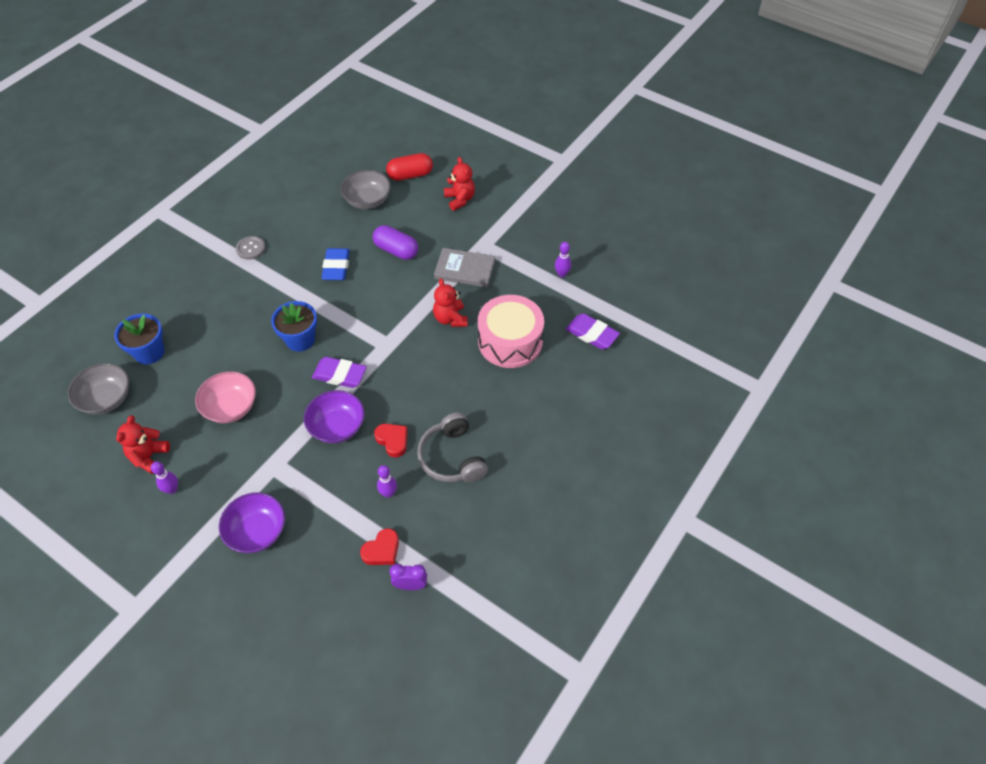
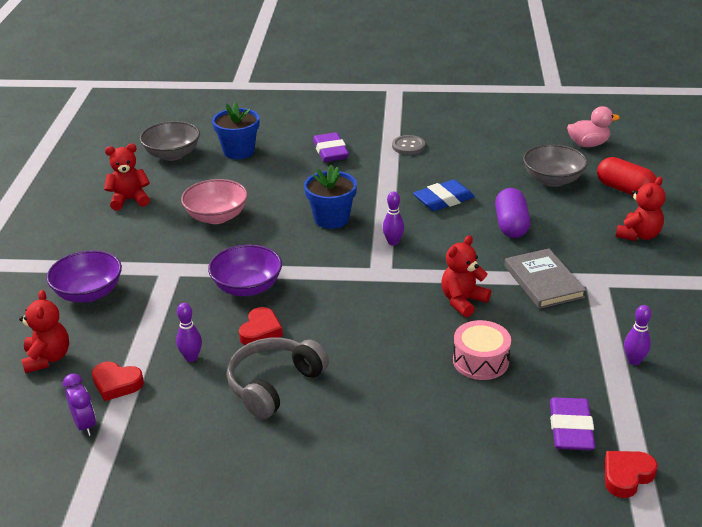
camera: 60 degrees right, 20 degrees down
purple bowling pin [151,461,178,494] -> purple bowling pin moved to [383,191,404,246]
purple eraser [312,357,367,388] -> purple eraser moved to [313,132,349,162]
pink drum [478,295,544,368] -> pink drum [453,320,511,380], size x0.60
none -> red teddy bear [19,290,69,373]
none -> pink duck [567,106,620,147]
none -> red heart [605,451,658,498]

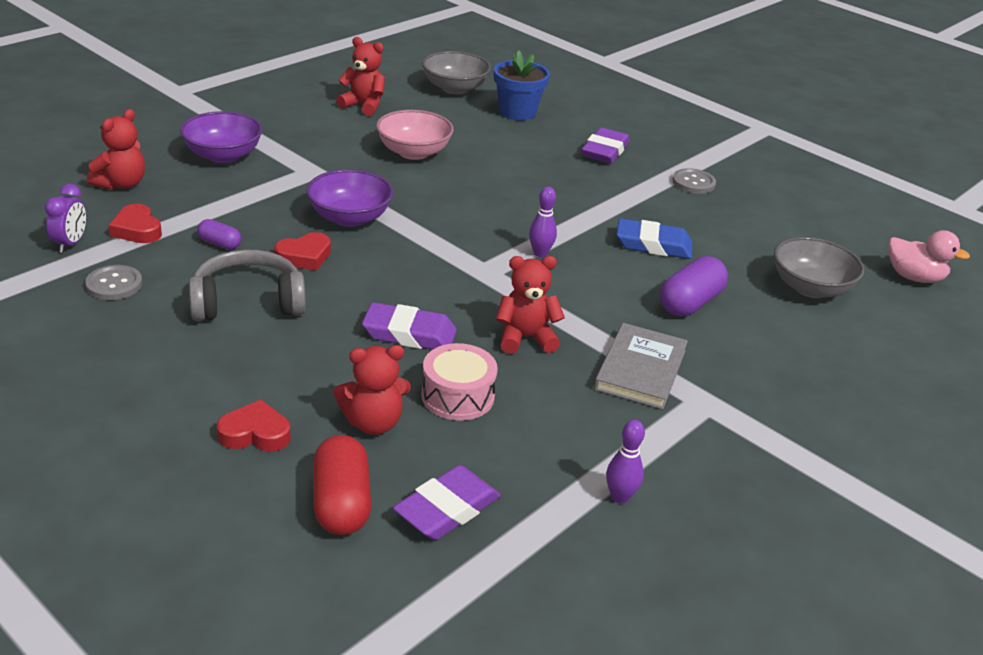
camera: 35 degrees right, 0 degrees up
purple bowling pin [176,303,202,362] -> purple capsule [197,219,241,250]
blue flower pot [304,165,357,229] -> none
red capsule [597,157,657,195] -> red capsule moved to [313,435,371,535]
red heart [605,451,658,498] -> red heart moved to [217,400,291,452]
red teddy bear [616,177,665,241] -> red teddy bear moved to [334,345,411,435]
none -> grey button [85,265,142,300]
none -> purple eraser [362,302,457,349]

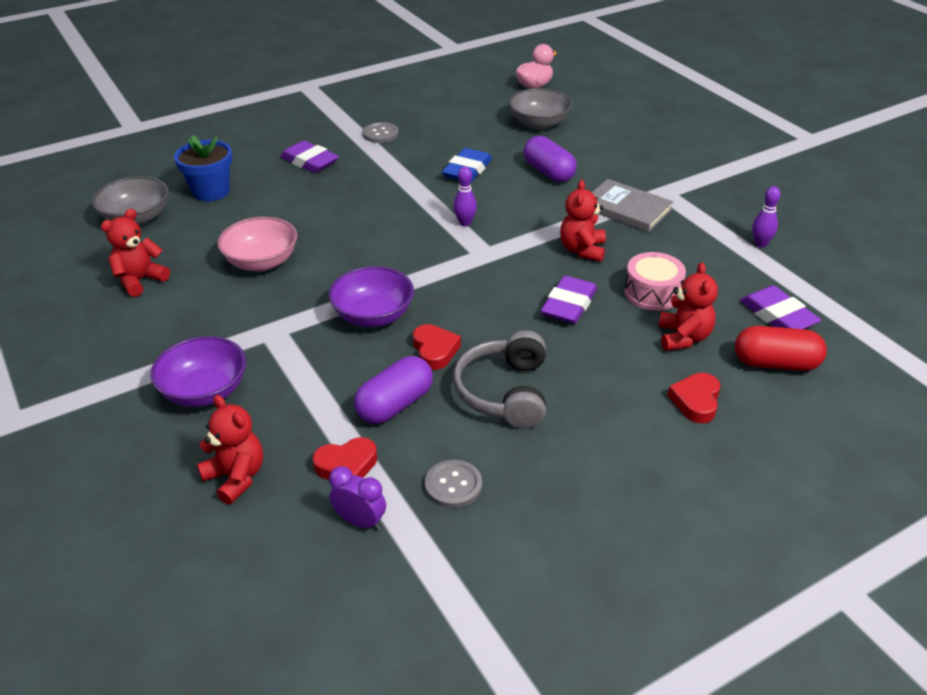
camera: 70 degrees left, 5 degrees up
purple capsule [197,219,241,250] -> purple capsule [354,356,433,424], size x1.82

